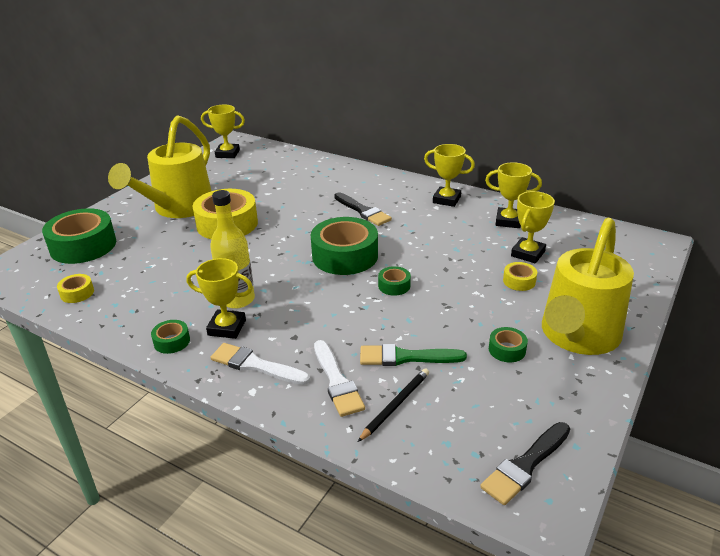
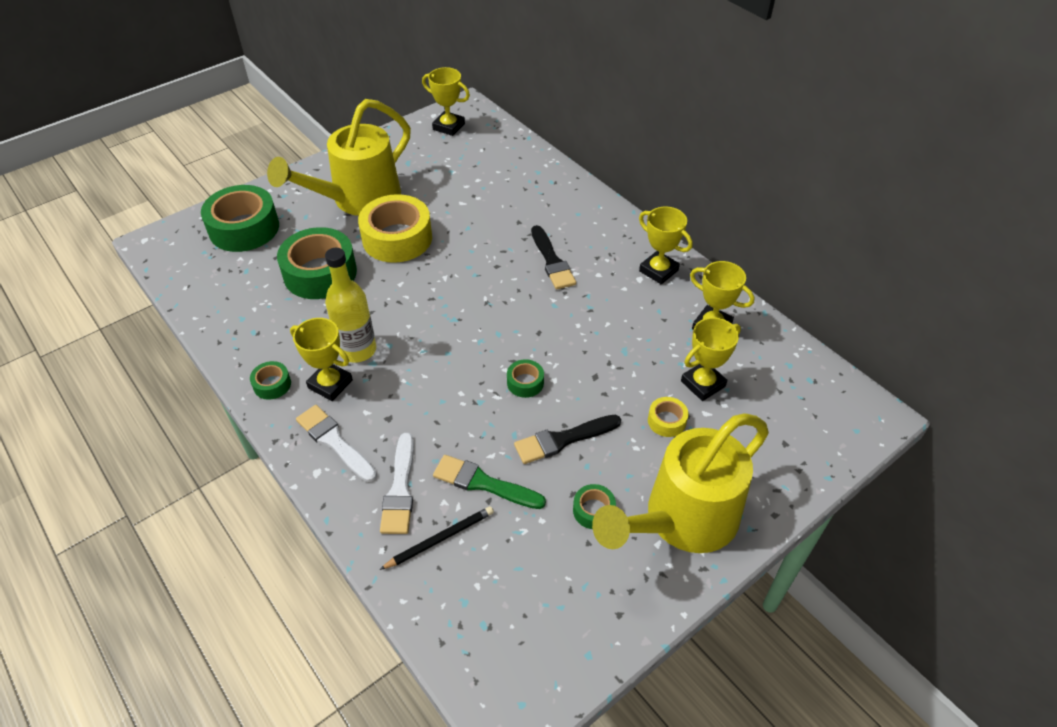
camera: 20 degrees right, 15 degrees up
yellow tape [57,274,94,303] -> none
green tape [311,217,378,275] -> green tape moved to [277,227,357,299]
black brush [480,422,570,505] -> black brush moved to [514,415,621,464]

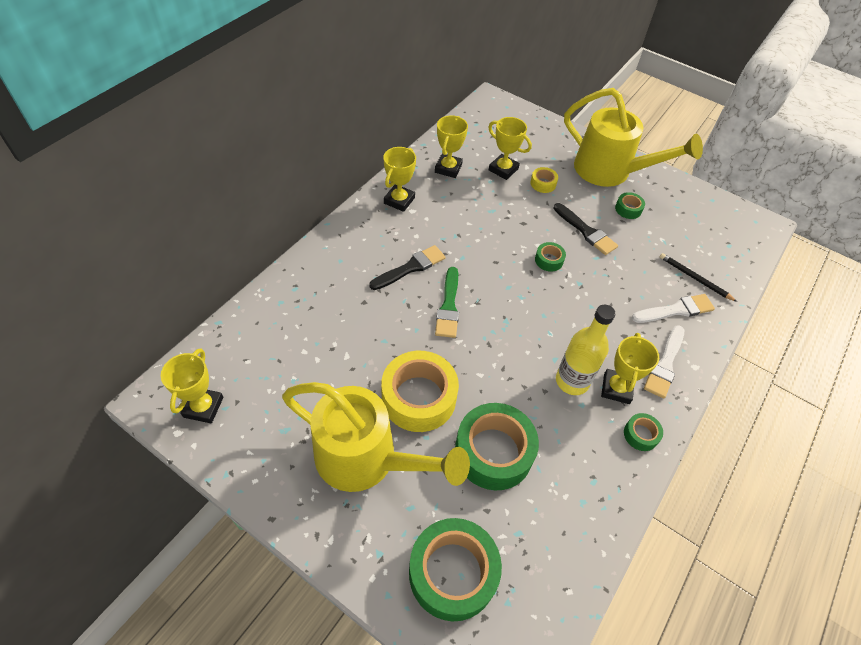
camera: 110 degrees left, 5 degrees up
green brush [433,455,546,509] -> green brush moved to [435,267,459,338]

